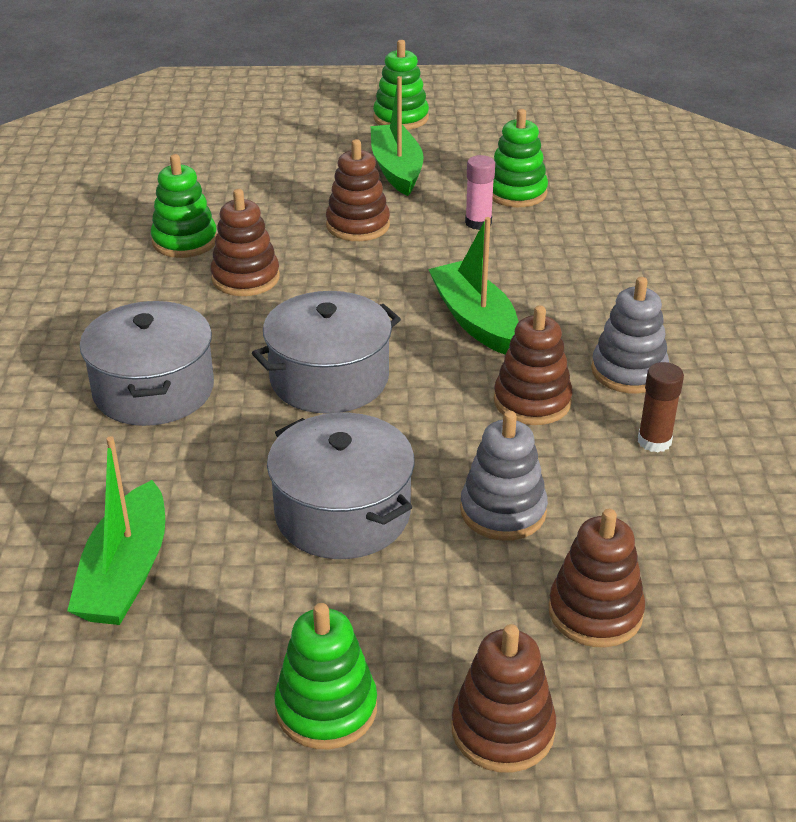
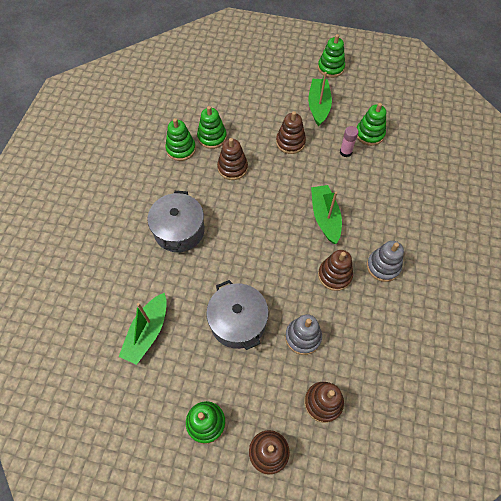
camera: 15 degrees right, 25 degrees up
grey pot [252,291,401,414] -> none
brown glue stick [638,362,684,452] -> none
none -> green stacking toy [165,118,196,161]

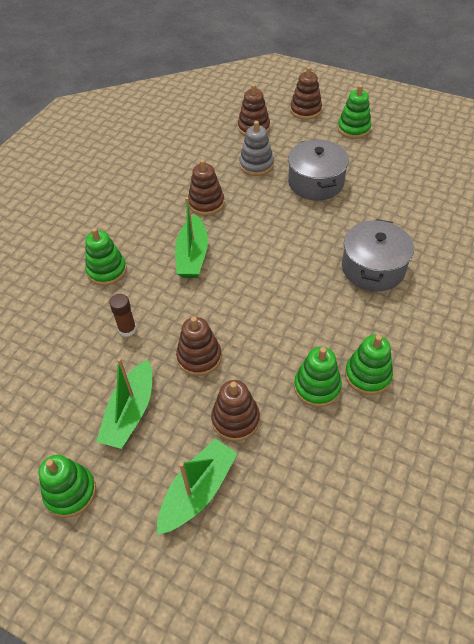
camera: 165 degrees left, 10 degrees down
green boat [119,293,167,365] -> green boat moved to [157,438,238,535]
brown stacking toy [217,138,248,180] -> brown stacking toy moved to [211,380,260,441]
pink glue stick [340,126,358,157] -> brown glue stick [109,294,136,337]
green stacking toy [357,103,386,146] -> green stacking toy moved to [85,228,127,286]
grey stacking toy [367,241,404,282] -> none

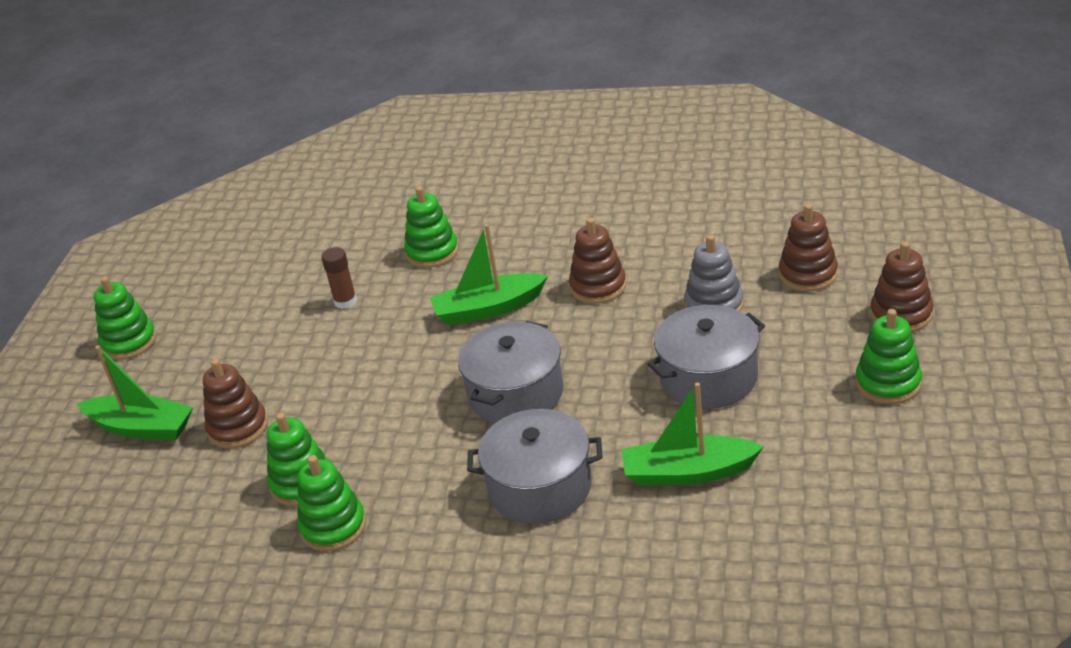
camera: 75 degrees right, 15 degrees down
green boat [96,358,152,449] -> green boat moved to [622,382,764,486]
brown stacking toy [176,316,222,376] -> none
none -> grey pot [458,321,563,423]

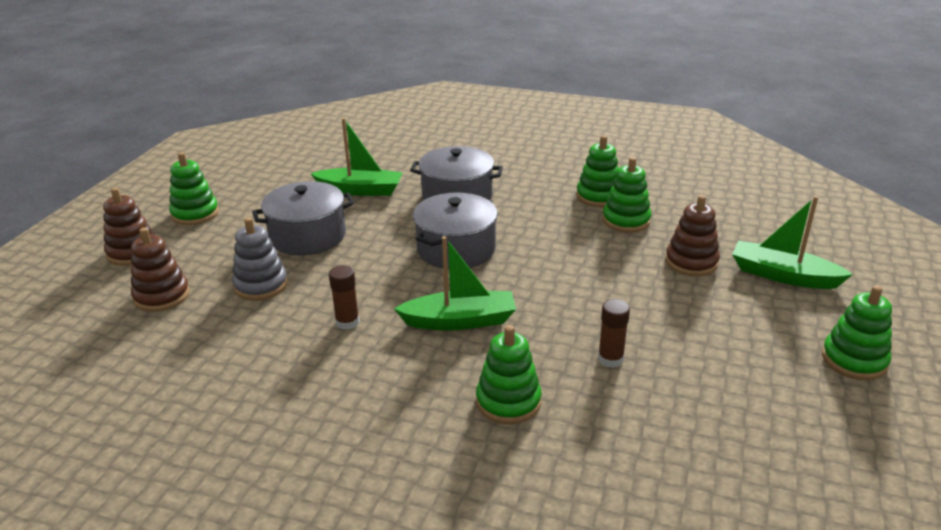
camera: 175 degrees left, 5 degrees down
brown stacking toy [569,218,626,304] -> brown glue stick [329,265,360,330]

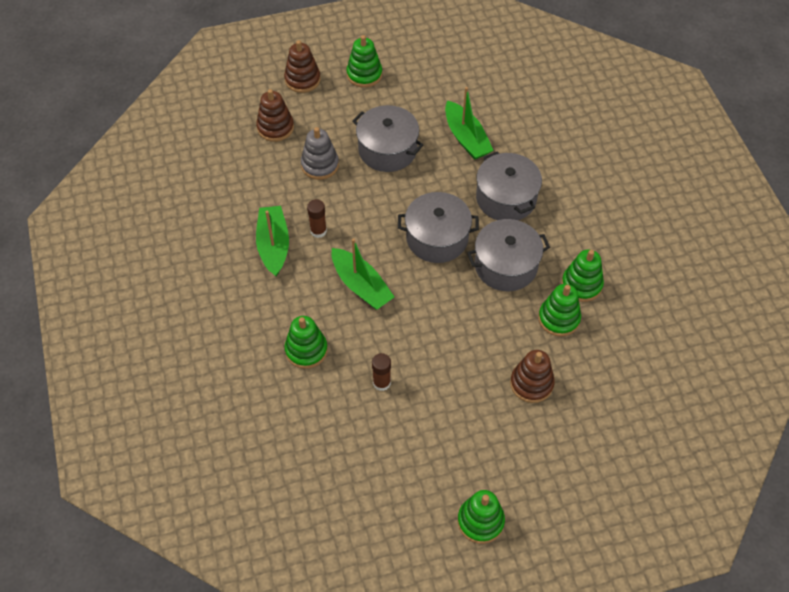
camera: 55 degrees right, 25 degrees up
green boat [732,196,853,289] -> green boat moved to [256,206,289,276]
none -> grey pot [467,219,550,291]

